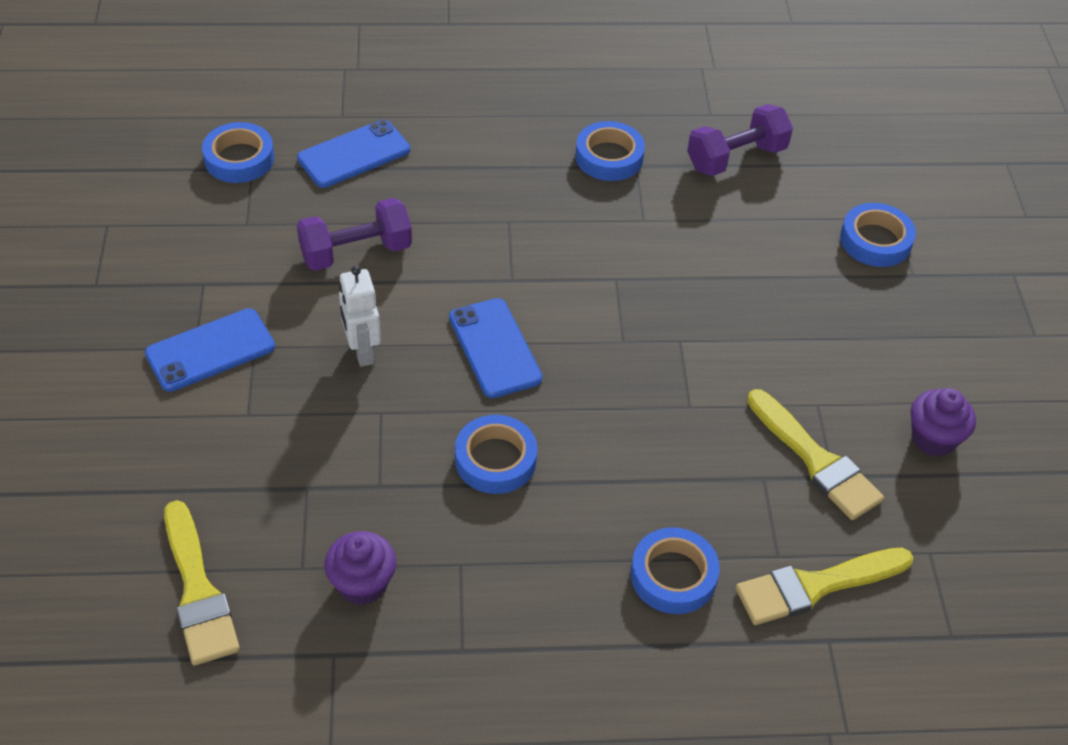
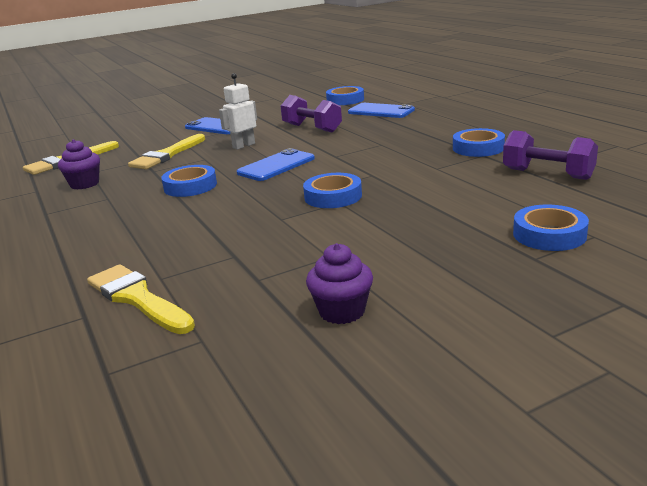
camera: 70 degrees right, 25 degrees down
blue tape [631,527,720,614] -> blue tape moved to [303,173,362,208]
yellow brush [747,389,884,520] -> yellow brush moved to [128,134,205,169]

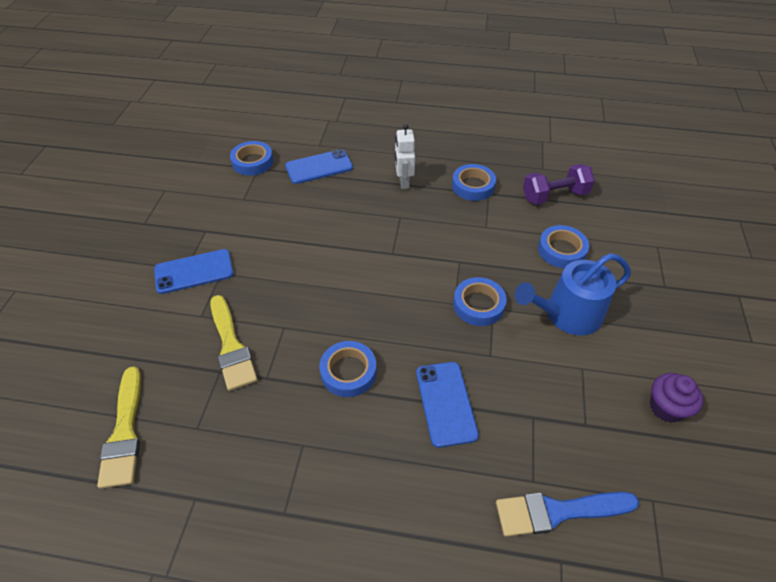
camera: 55 degrees left, 25 degrees up
purple cupcake [58,139,100,189] -> none
yellow brush [87,264,195,334] -> blue brush [496,492,639,537]
white robot [219,73,257,150] -> white robot moved to [395,124,415,189]
blue phone [237,148,315,181] -> blue phone moved to [416,362,479,448]
purple dumbbell [281,95,342,133] -> none
blue tape [513,205,589,251] -> blue tape moved to [538,225,589,268]
none -> blue watering can [515,253,631,335]

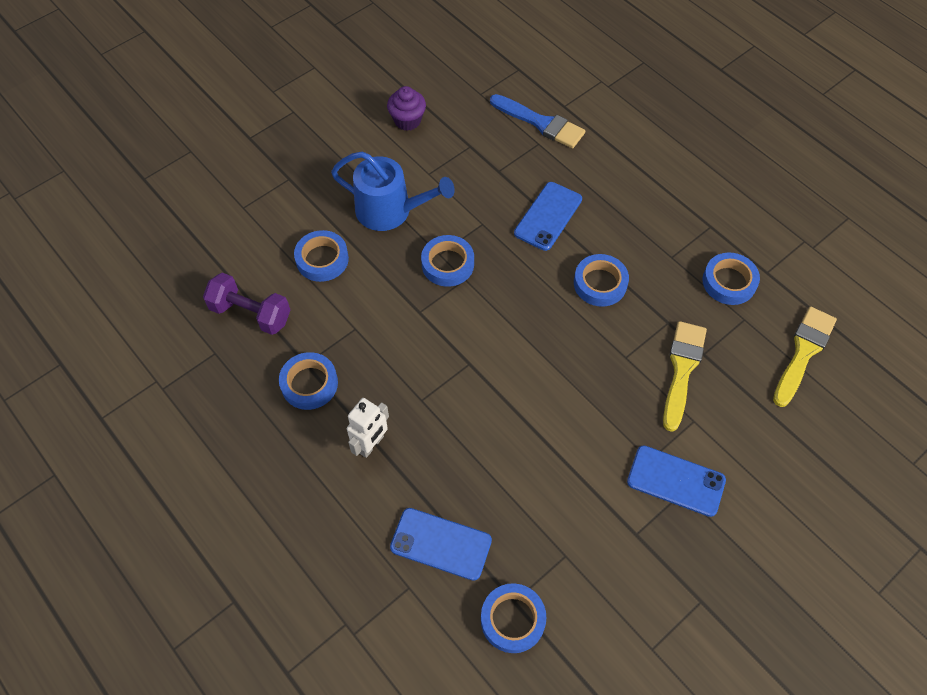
camera: 140 degrees left, 10 degrees up
none -> blue tape [702,253,760,305]

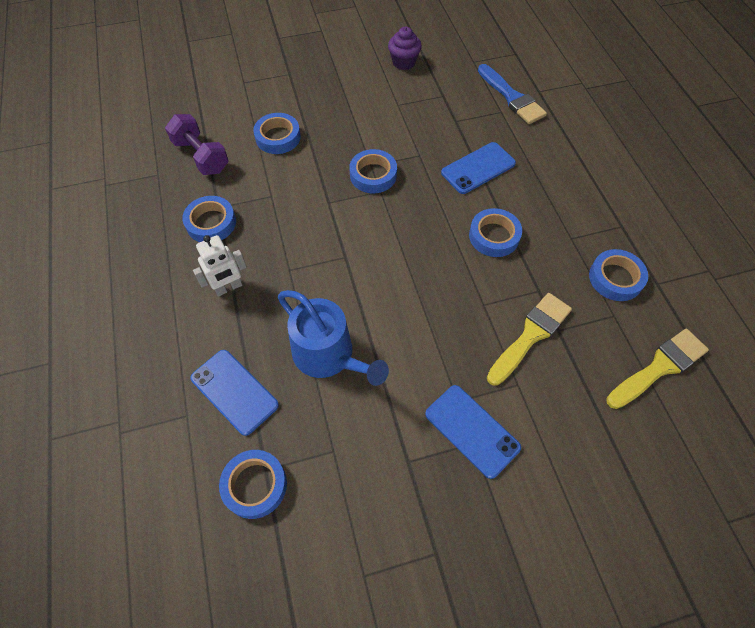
camera: 25 degrees right, 0 degrees up
blue watering can [331,151,455,231] -> blue watering can moved to [278,290,389,386]

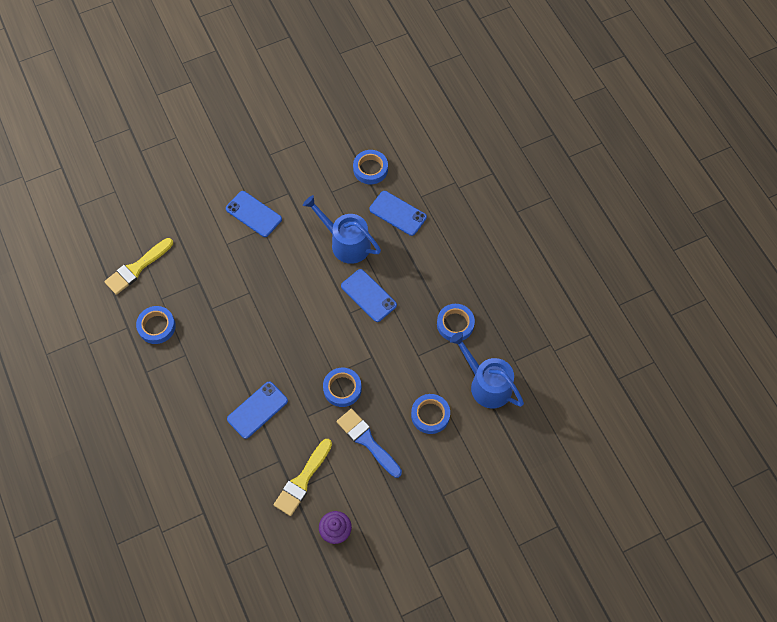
camera: 170 degrees right, 5 degrees up
purple dumbbell [165,114,229,175] -> blue watering can [450,332,524,408]
white robot [193,235,247,296] -> none
blue tape [469,208,522,257] -> none
blue brush [478,64,547,124] -> blue brush moved to [337,409,402,478]
yellow brush [487,293,572,386] -> yellow brush moved to [274,439,332,516]
none -> blue phone [341,269,397,322]

